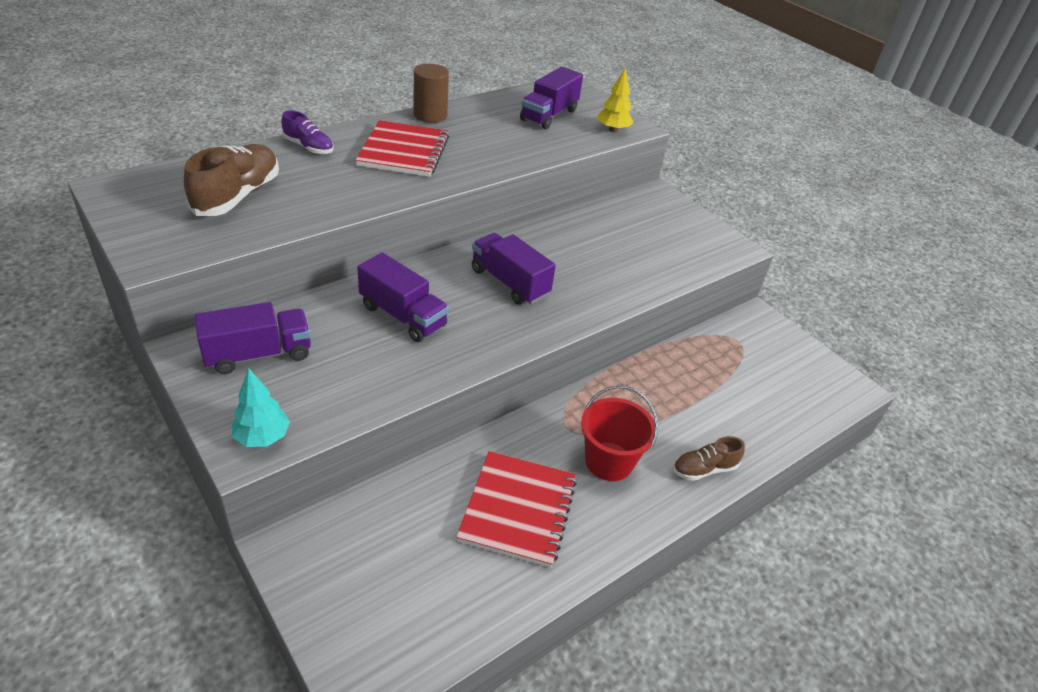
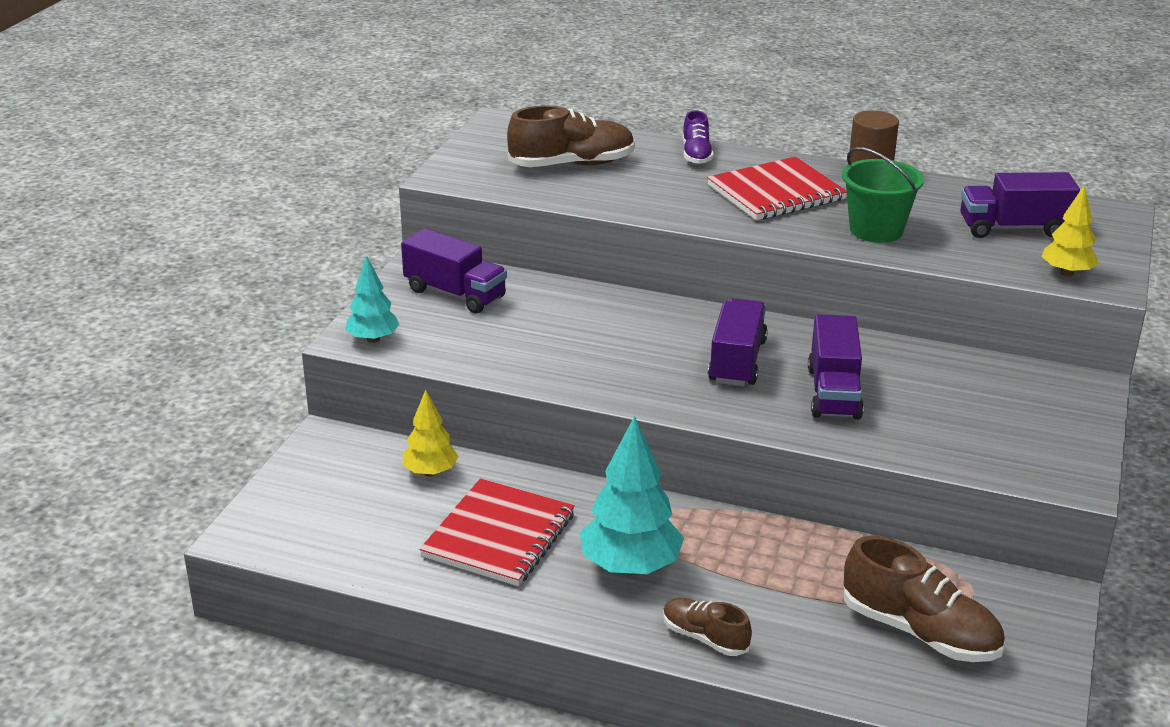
camera: 60 degrees right, 10 degrees down
purple truck [357,253,449,342] -> purple truck moved to [808,314,864,420]
red notebook [456,451,577,568] -> red notebook turned 45 degrees counterclockwise [419,478,575,586]
red bucket [581,385,658,481] -> turquoise tree [580,416,684,575]
none -> yellow tree [402,390,459,477]
none -> green bucket [842,147,924,243]
none -> brown shoe [844,536,1005,662]

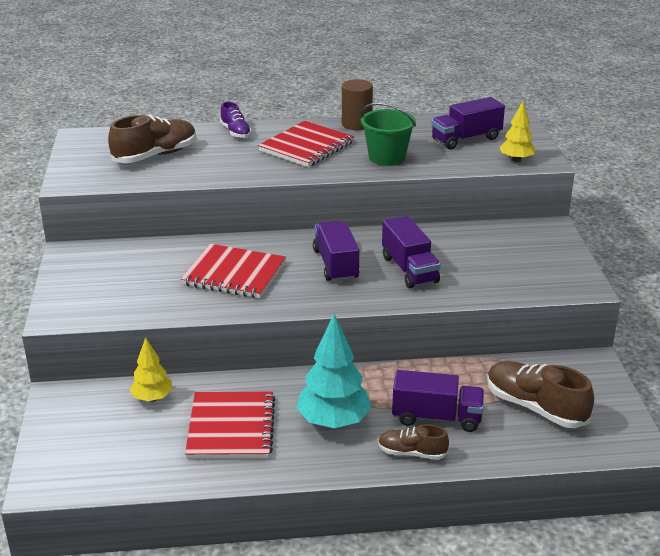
camera: 25 degrees left, 0 degrees up
turquoise tree [345,255,400,343] -> none
purple truck [401,228,507,313] -> purple truck moved to [392,370,484,432]
brown shoe [844,536,1005,662] -> brown shoe turned 150 degrees counterclockwise [487,361,594,428]
none -> red notebook [181,244,286,298]

